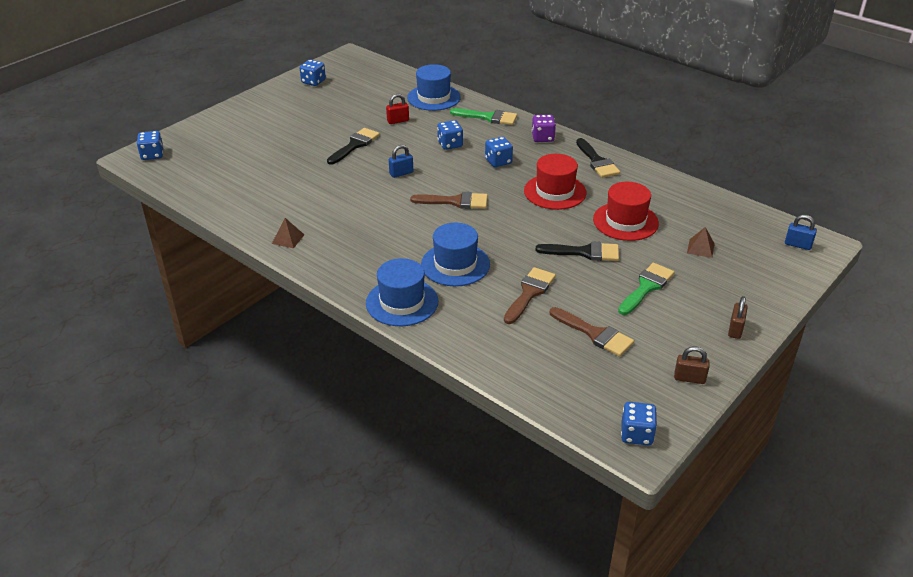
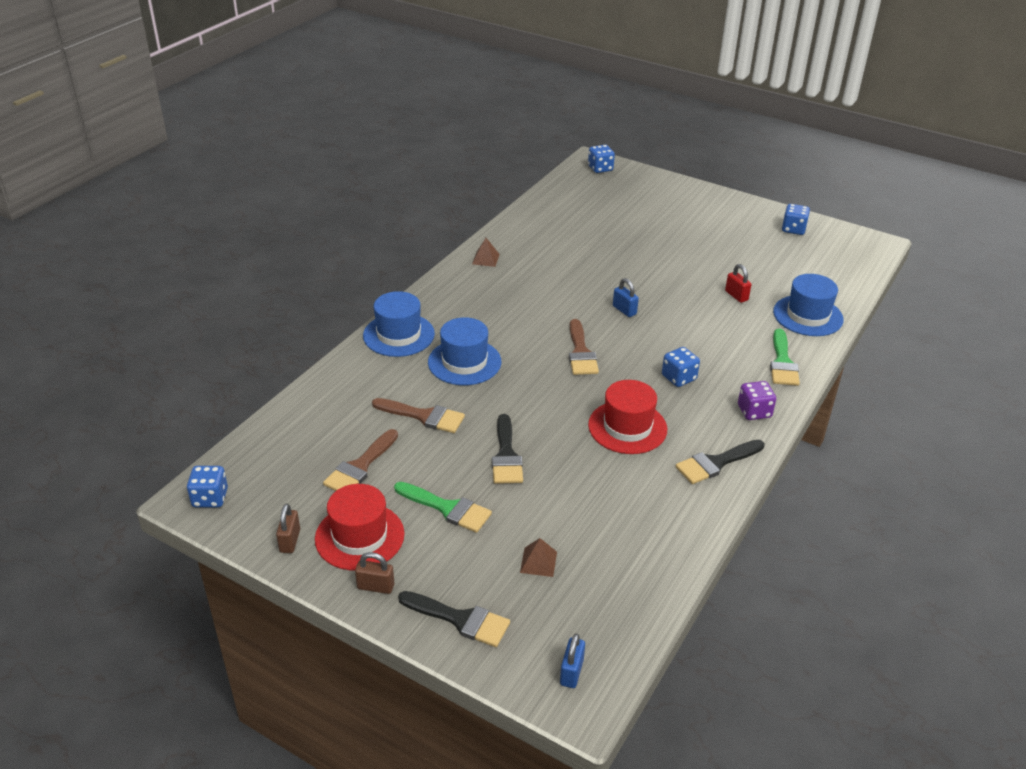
camera: 80 degrees right, 0 degrees up
black brush [327,128,380,165] -> black brush moved to [398,591,510,647]
blue dice [437,120,463,150] -> none
red hat [593,182,659,241] -> red hat moved to [315,484,405,571]

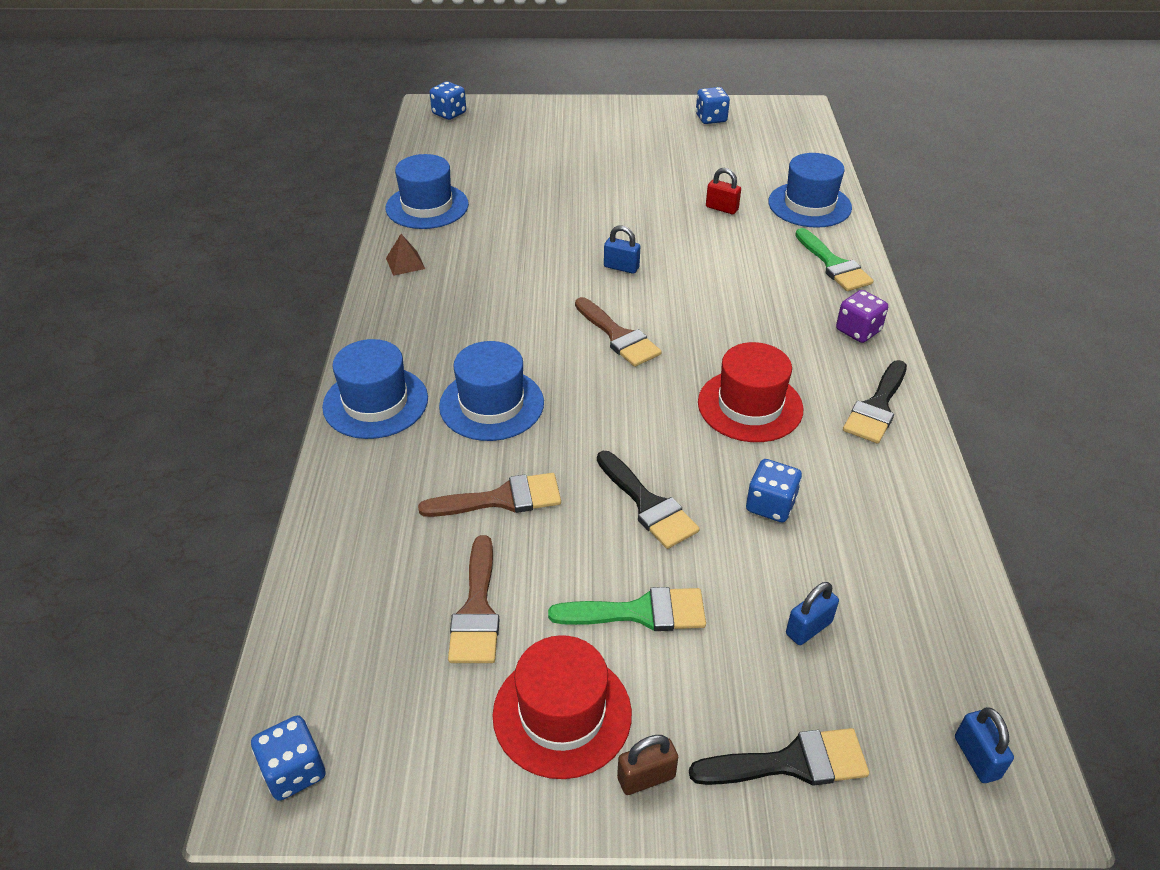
camera: 30 degrees left, 5 degrees up
brown padlock [276,504,300,553] -> none
brown pyramid [520,538,557,577] -> blue padlock [786,582,839,645]
blue dice [662,347,700,387] -> blue dice moved to [746,459,802,523]
none -> blue hat [386,154,469,229]

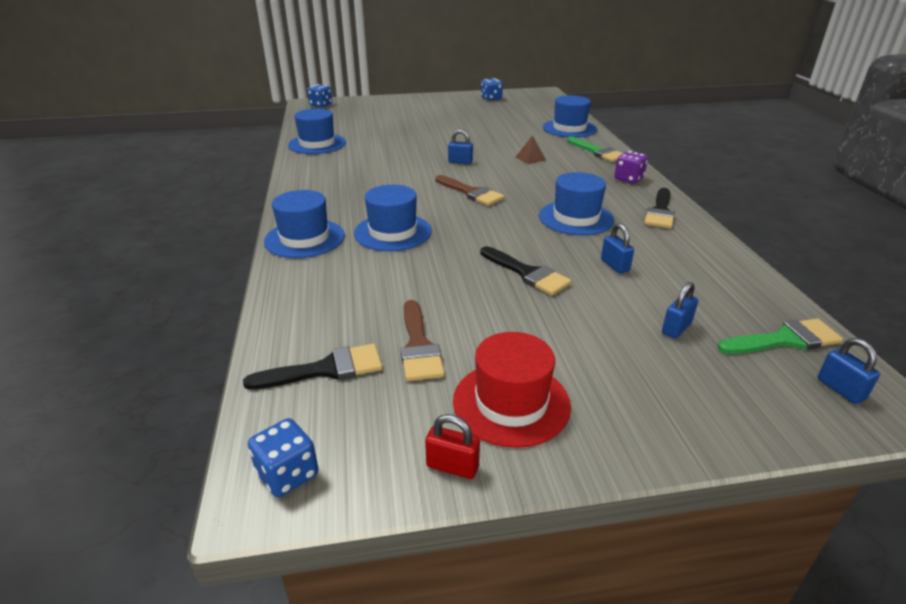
camera: 10 degrees left, 10 degrees down
brown pyramid [386,234,425,276] -> brown pyramid moved to [516,135,546,164]
brown brush [418,473,561,517] -> none
green brush [548,587,706,631] -> green brush moved to [717,318,843,354]
brown padlock [617,735,678,795] -> none
black brush [689,728,869,786] -> black brush moved to [243,343,383,390]
red hat [698,342,803,442] -> blue hat [539,172,614,235]
red padlock [706,168,741,214] -> red padlock moved to [425,414,480,479]
blue dice [746,459,802,523] -> blue padlock [601,223,634,274]

